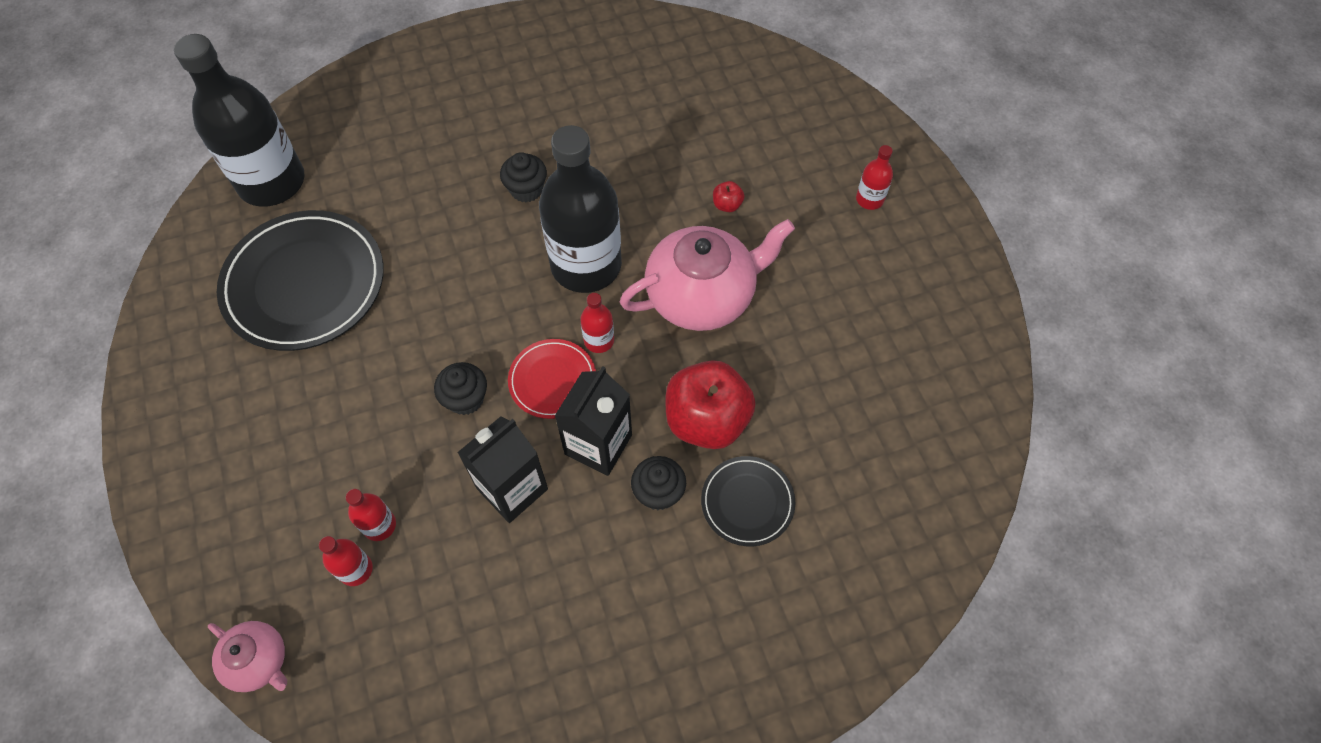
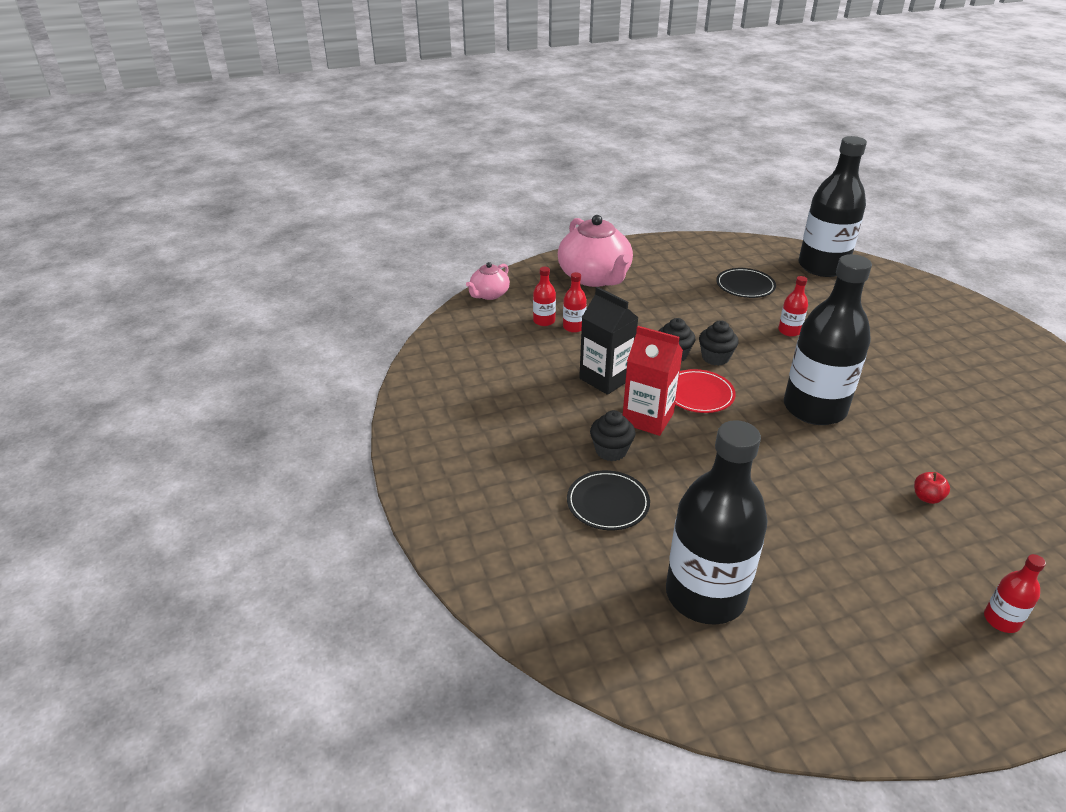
camera: 90 degrees right, 25 degrees down
black plate [217,210,384,351] -> black plate [716,268,776,298], size x0.51
black cupcake [500,152,547,202] -> black cupcake moved to [699,320,739,366]
black carton [555,366,632,476] -> red carton [623,326,683,436]
red bottle [580,293,614,353] -> red bottle moved to [778,276,808,337]
pink teapot [620,219,795,331] -> pink teapot moved to [558,215,633,287]
red apple [666,360,756,449] -> none
none -> black bottle [666,420,768,625]

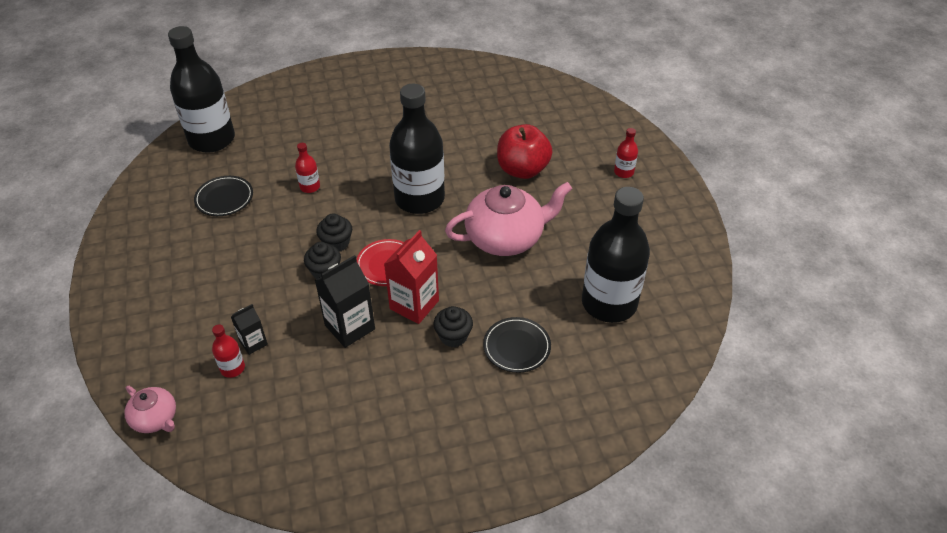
camera: 85 degrees left, 10 degrees up
pink teapot [558,215,633,287] -> pink teapot moved to [445,182,572,256]
red bottle [563,272,587,333] -> black carton [231,304,268,355]
red apple [914,472,950,504] -> red apple [497,124,552,179], size x2.46

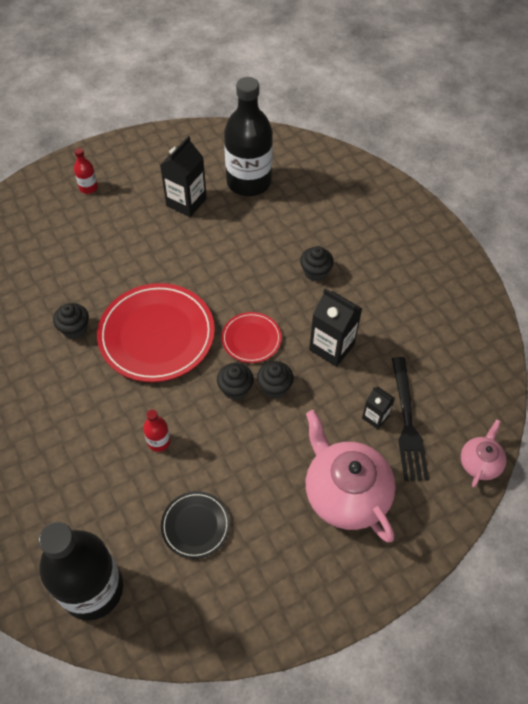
camera: 105 degrees left, 10 degrees up
red bottle [212,325,245,378] -> black fork [392,357,429,481]
red carton [384,230,439,324] -> none
black bottle [389,84,445,214] -> red plate [97,283,215,382]
pink teapot [445,182,572,256] -> pink teapot moved to [306,410,396,543]
black plate [483,317,551,373] -> none
red apple [497,124,552,179] -> none
none -> black cupcake [53,303,89,339]
none -> black carton [160,136,207,217]

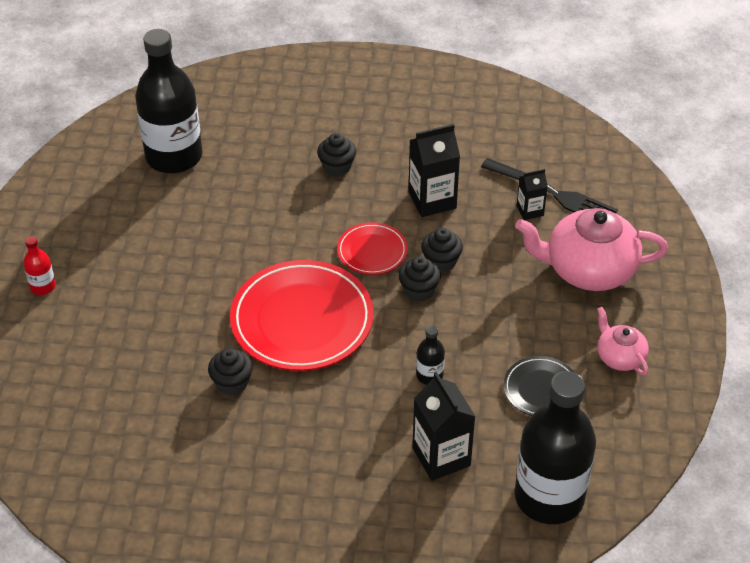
camera: 55 degrees left, 10 degrees down
red bottle [143,409,171,452] -> black bottle [416,325,445,385]
black carton [160,136,207,217] -> black carton moved to [413,372,476,481]
pink teapot [461,419,506,488] -> pink teapot moved to [597,307,649,375]

